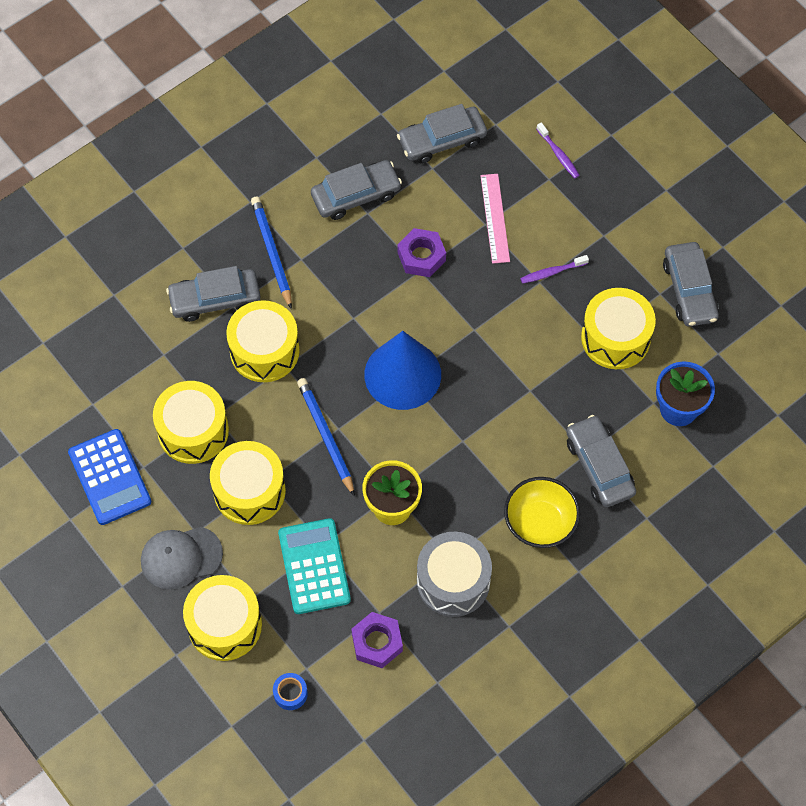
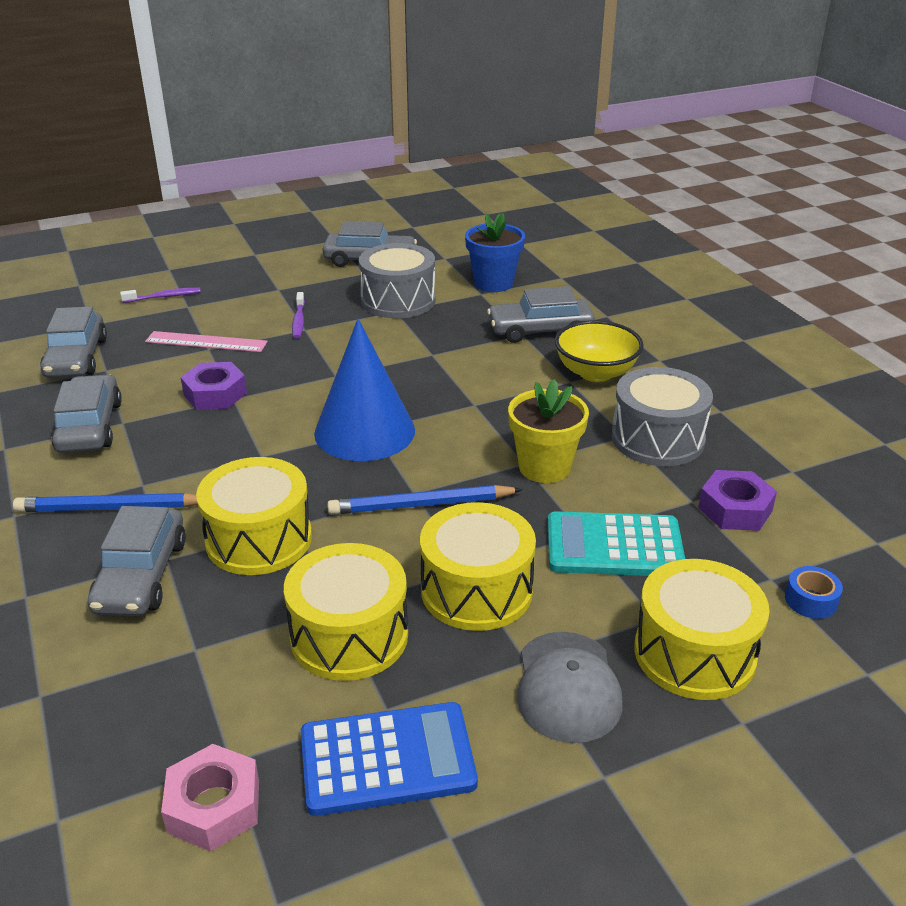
camera: 75 degrees left, 30 degrees down
yellow drum [581,288,656,369] -> grey drum [359,243,435,318]
none -> pink nut [161,744,259,851]

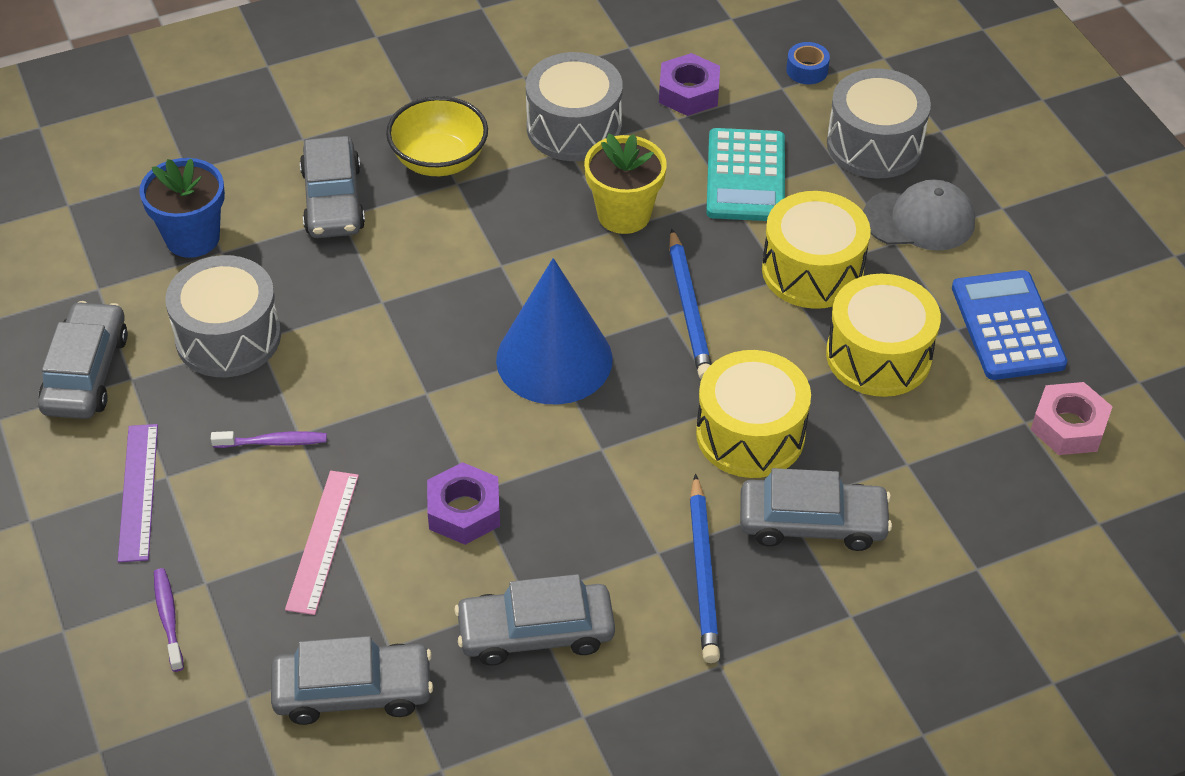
camera: 90 degrees left, 15 degrees up
yellow drum [634,559,770,700] -> grey drum [827,68,931,178]
none -> purple ruler [118,424,158,562]

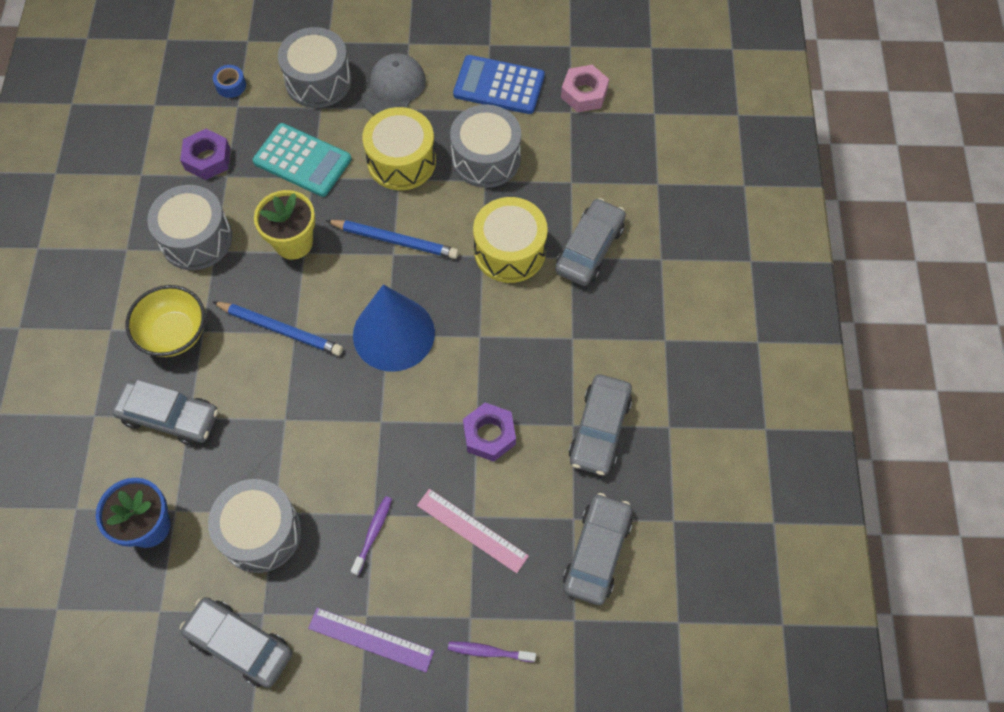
camera: 65 degrees left, 15 degrees up
blue pencil [690,474,720,663] -> blue pencil moved to [213,302,343,356]
yellow drum [826,274,941,397] -> grey drum [450,104,521,188]

